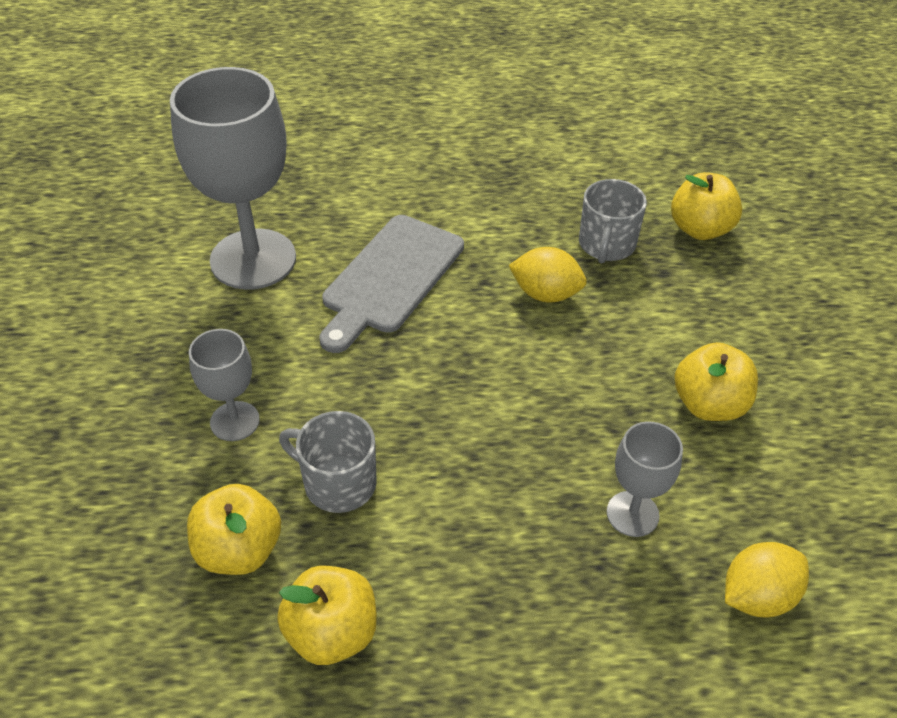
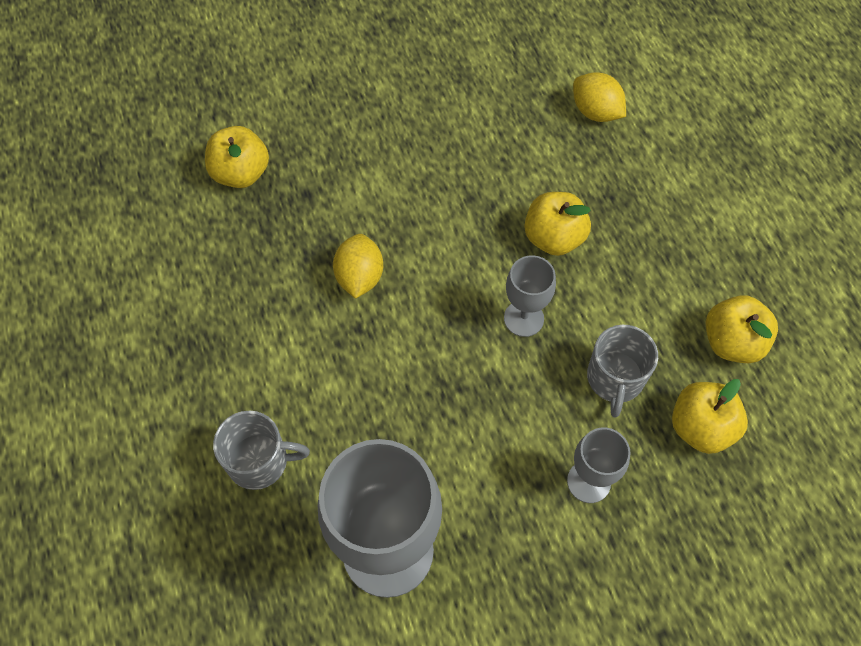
camera: 105 degrees left, 15 degrees up
grey cutting board [320,215,464,353] -> none
grey mug [579,179,647,263] -> grey mug moved to [213,411,310,490]
grey goblet [607,421,683,537] -> grey goblet moved to [504,255,556,337]
yellow apple [675,342,758,421] -> yellow apple moved to [524,192,591,256]

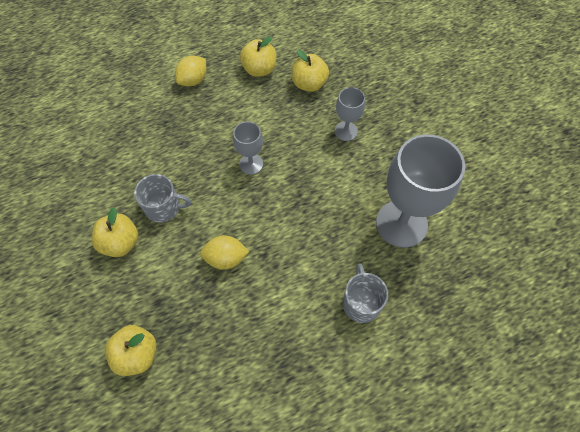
camera: 95 degrees left, 0 degrees up
yellow apple [524,192,591,256] -> yellow apple moved to [92,207,138,257]
yellow lemon [573,72,626,122] -> yellow lemon moved to [175,55,206,86]
grey mug [587,325,658,417] -> grey mug moved to [134,174,191,223]

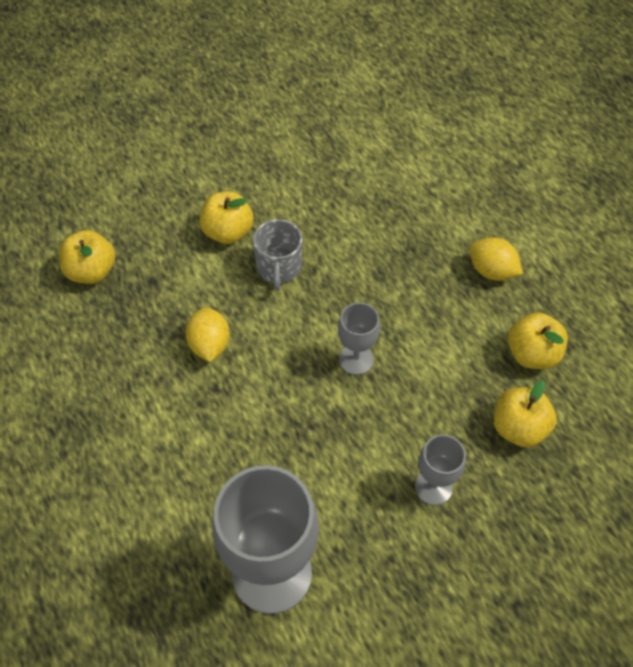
camera: 85 degrees right, 5 degrees down
grey mug [343,263,388,323] -> none

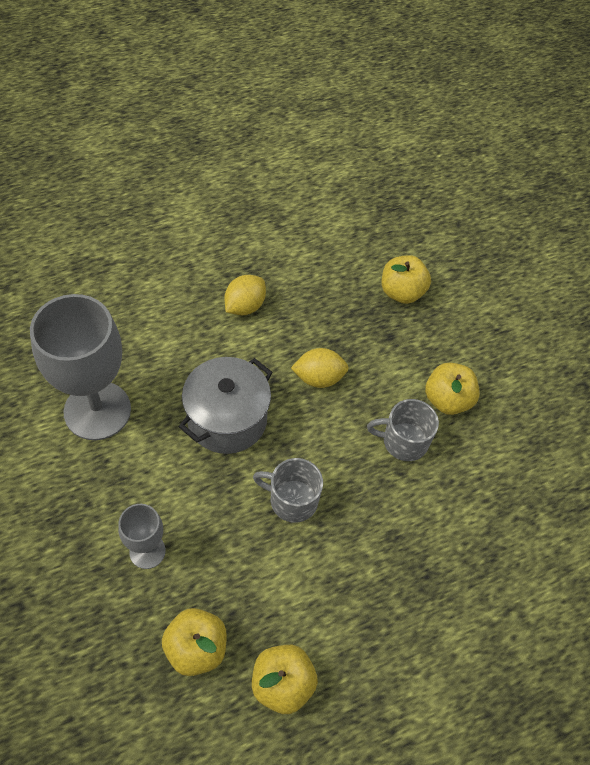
camera: 90 degrees right, 0 degrees up
grey goblet [338,303,380,375] -> grey mug [253,458,323,523]
yellow lemon [469,237,523,281] -> yellow lemon moved to [225,275,266,315]
none -> grey pot [179,357,273,454]

